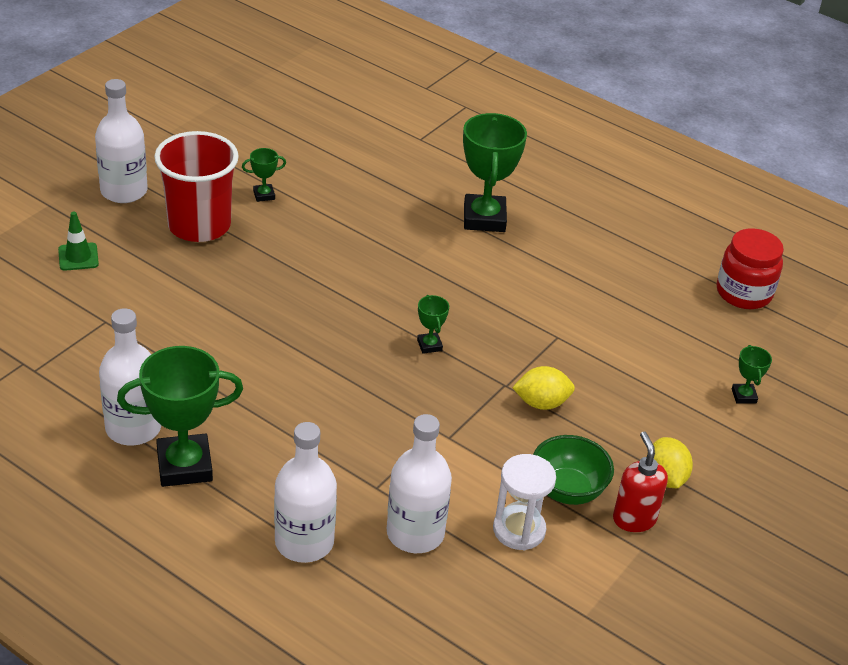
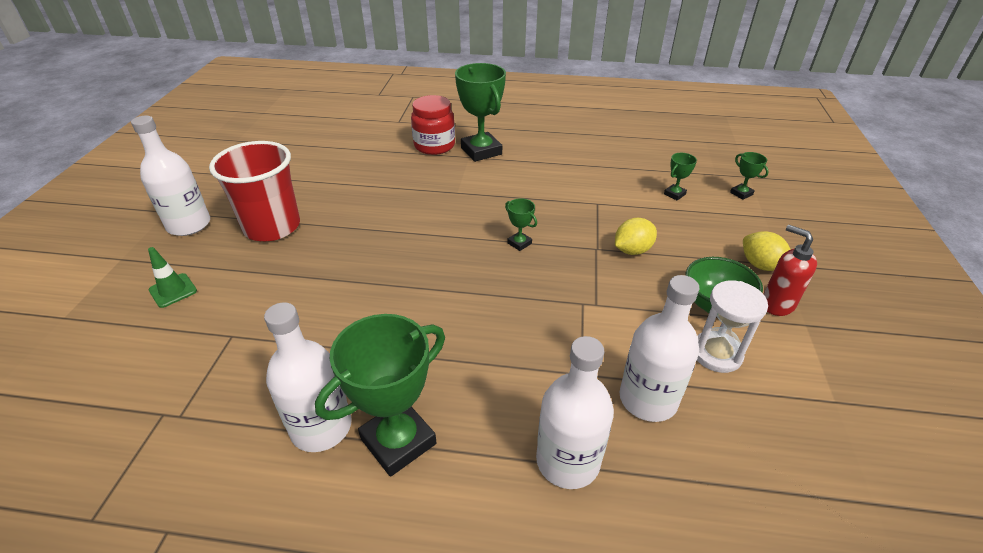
camera: 25 degrees left, 0 degrees up
green trophy [242,148,286,202] -> green trophy moved to [664,153,697,201]
red jar [717,228,784,309] -> red jar moved to [411,95,455,155]

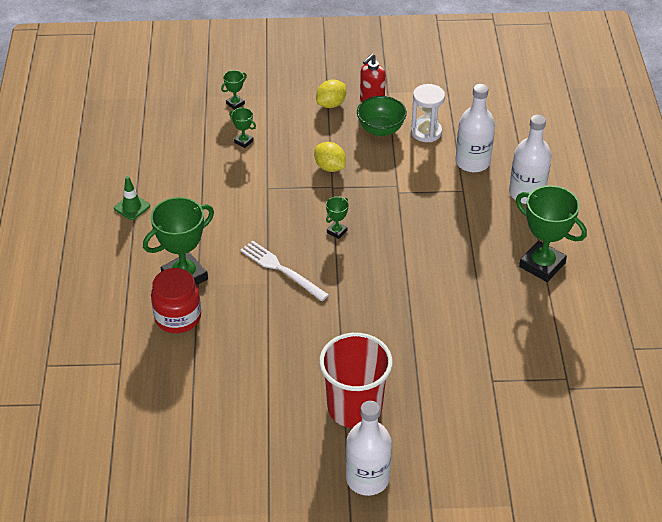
camera: 100 degrees left, 5 degrees up
green traffic cone [148,247,197,308] -> green traffic cone moved to [114,176,150,220]
white bottle [264,302,352,452] -> none
none -> white fork [240,240,329,301]

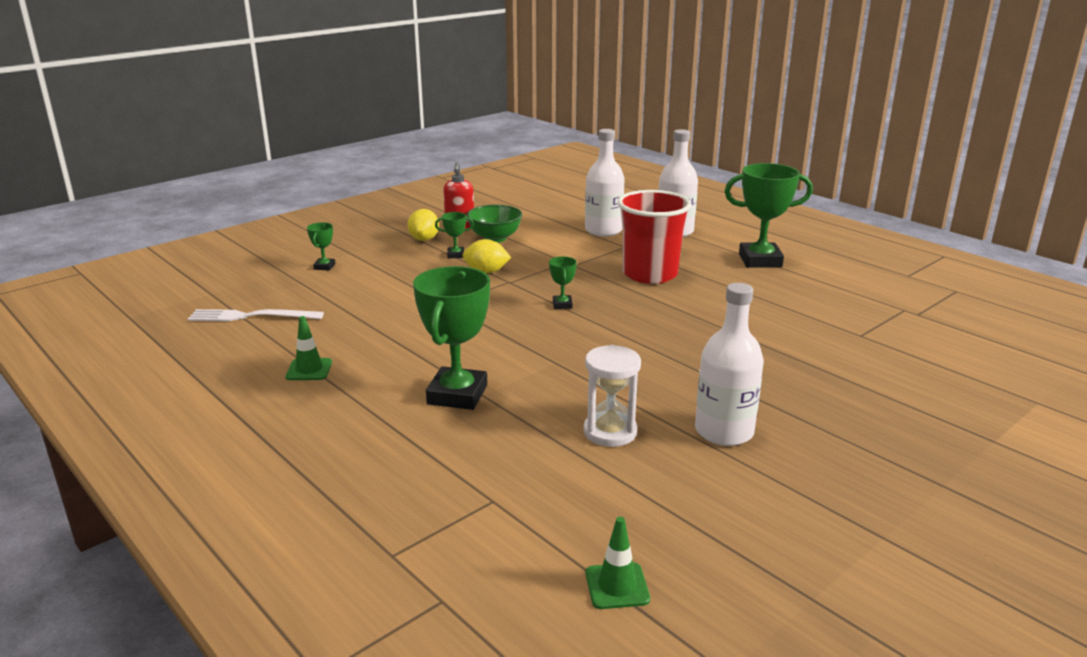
camera: 40 degrees left, 20 degrees down
red jar [151,268,201,333] -> none
green trophy [229,108,256,148] -> green trophy moved to [435,212,474,258]
white fork [240,240,329,301] -> white fork moved to [188,309,324,321]
red cup [319,333,393,428] -> red cup moved to [618,190,691,284]
white bottle [346,401,392,496] -> white bottle moved to [695,283,764,446]
white hourglass [411,84,445,142] -> white hourglass moved to [584,345,641,447]
none -> green traffic cone [586,517,650,609]

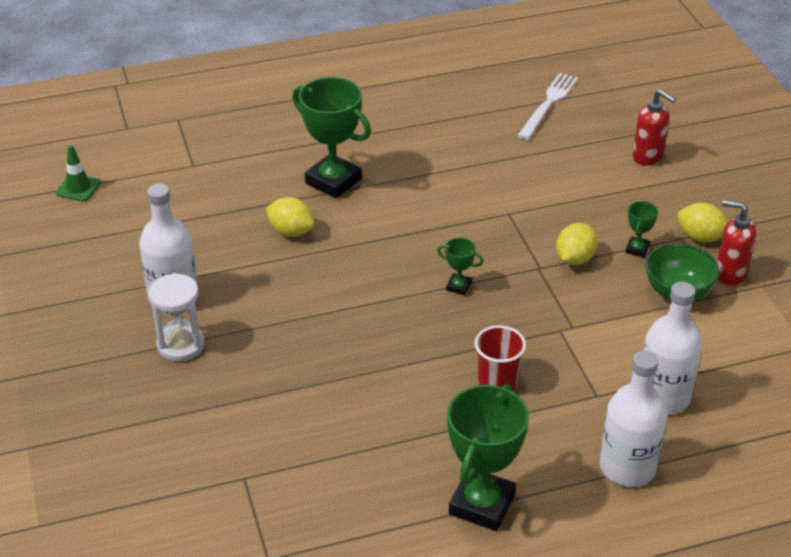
camera: 115 degrees right, 15 degrees up
green traffic cone [286,316,332,380] -> none
green trophy [307,222,335,271] -> red soap dispenser [633,90,676,165]
white hourglass [584,345,641,447] -> white hourglass moved to [149,273,205,361]
red cup [618,190,691,284] -> red cup [475,325,526,390], size x0.56
none -> yellow lemon [266,197,314,237]

